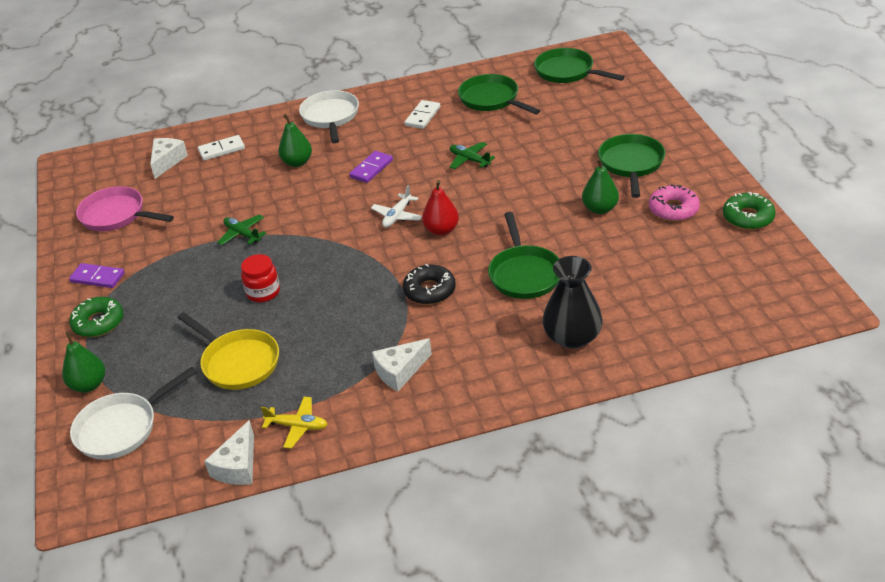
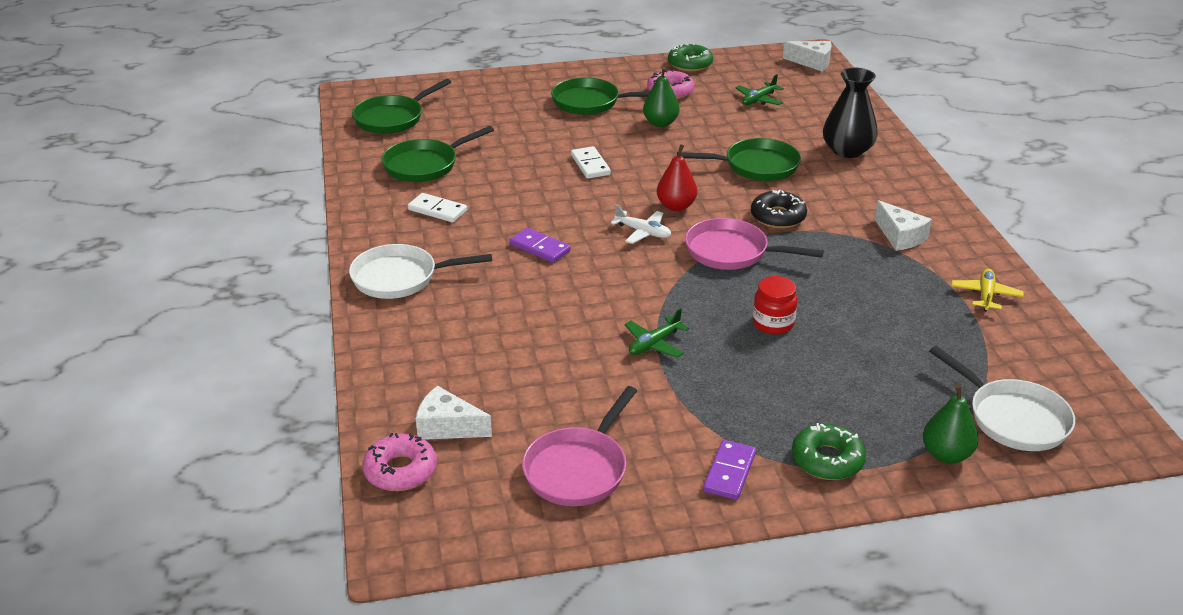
camera: 90 degrees left, 5 degrees down
yellow pan [178,312,279,390] -> none
white domino [198,135,245,161] -> white domino moved to [571,146,611,179]
white cheese [204,420,254,485] -> white cheese moved to [783,41,832,71]
green pear [278,114,312,167] -> none
green plane [450,142,495,169] -> green plane moved to [735,74,784,105]
none -> pink donut [363,433,437,491]
none -> pink pan [685,218,824,270]

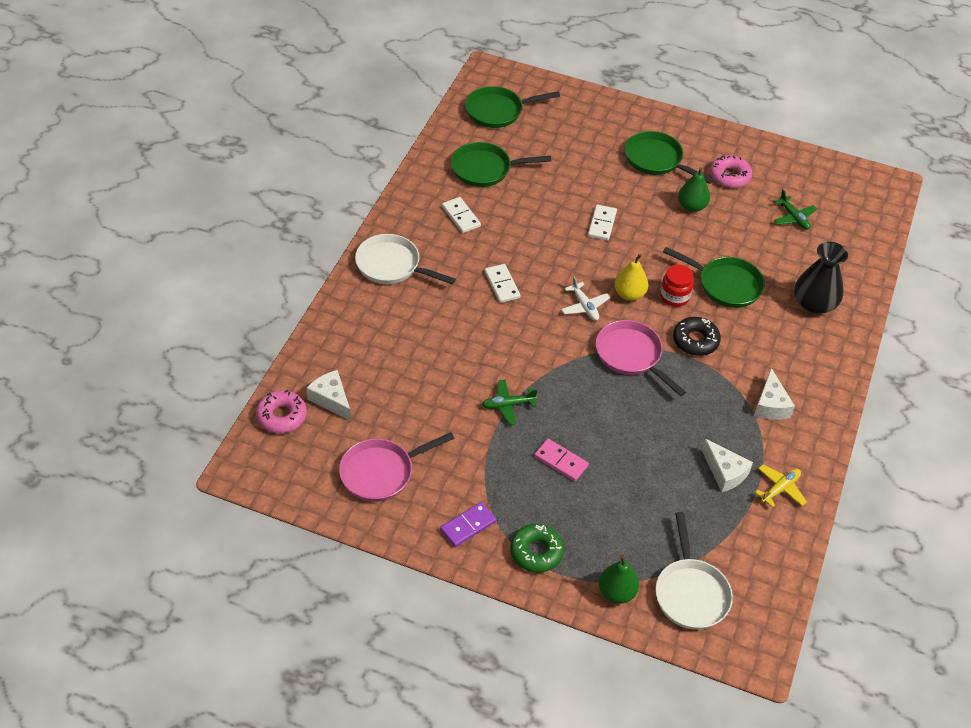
camera: 30 degrees right, 15 degrees up
purple domino [510,228,571,263] -> white domino [484,264,521,303]
red pear [657,144,697,211] -> yellow pear [614,254,648,301]
green donut [668,43,713,72] -> none
green plane [735,74,784,105] -> green plane turned 105 degrees counterclockwise [774,190,817,230]
red jar [753,276,798,334] -> red jar moved to [660,265,694,307]
white cheese [783,41,832,71] -> white cheese moved to [702,439,753,492]
none -> pink domino [534,439,589,481]

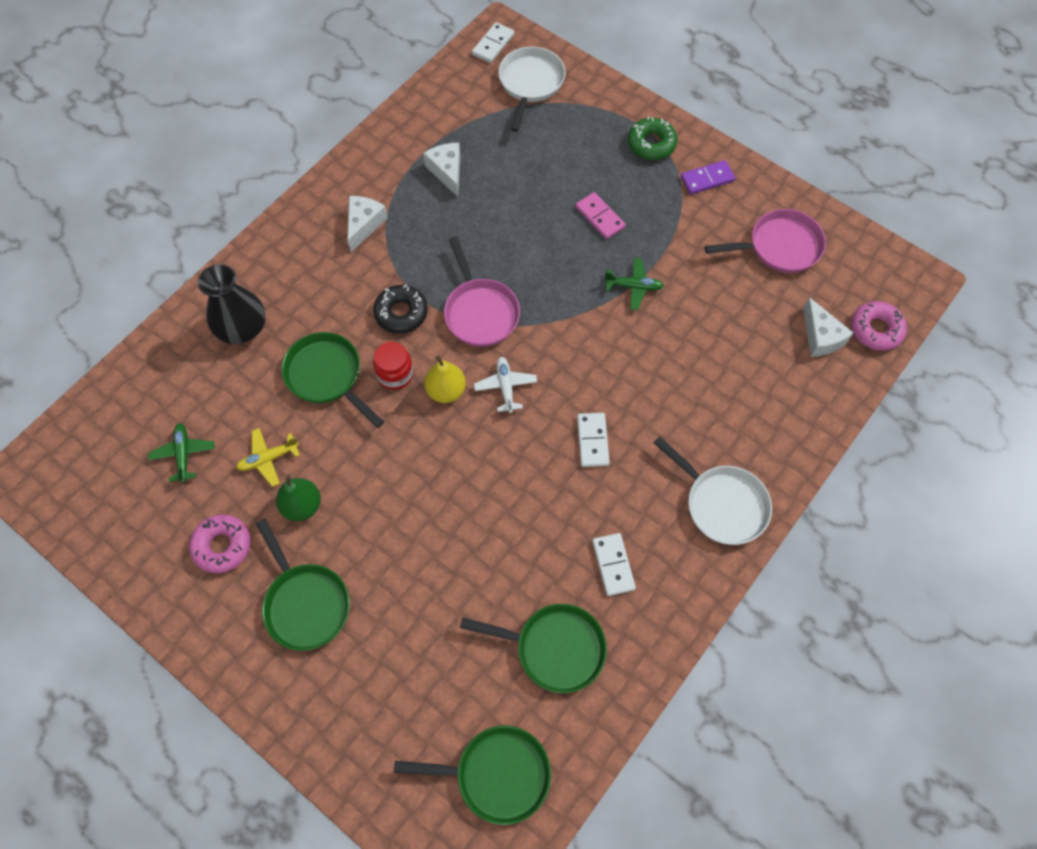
camera: 160 degrees left, 15 degrees up
white domino [588,205,617,241] -> white domino moved to [472,22,514,63]
green pear [599,555,639,604] -> none
yellow plane [755,465,807,508] -> yellow plane moved to [236,428,300,487]

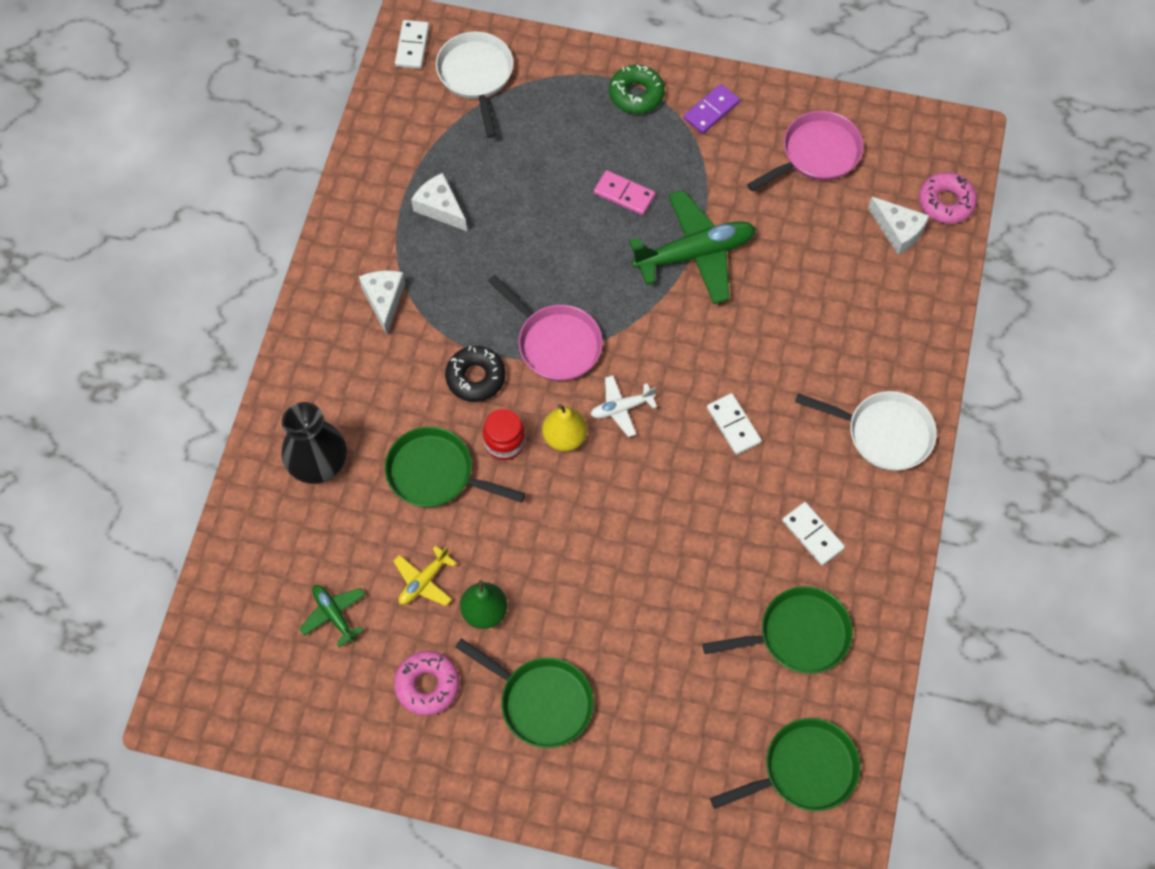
camera: 25 degrees left, 0 degrees up
white plane [474,357,537,413] -> white plane turned 75 degrees counterclockwise [590,375,657,437]
green plane [604,258,664,310] -> green plane [629,190,756,304], size x1.99

